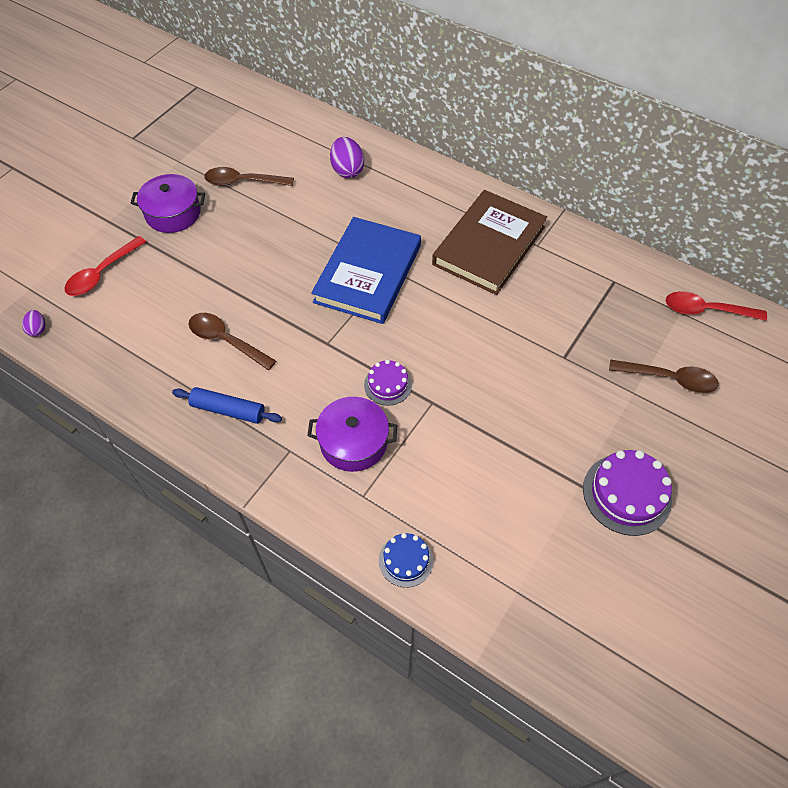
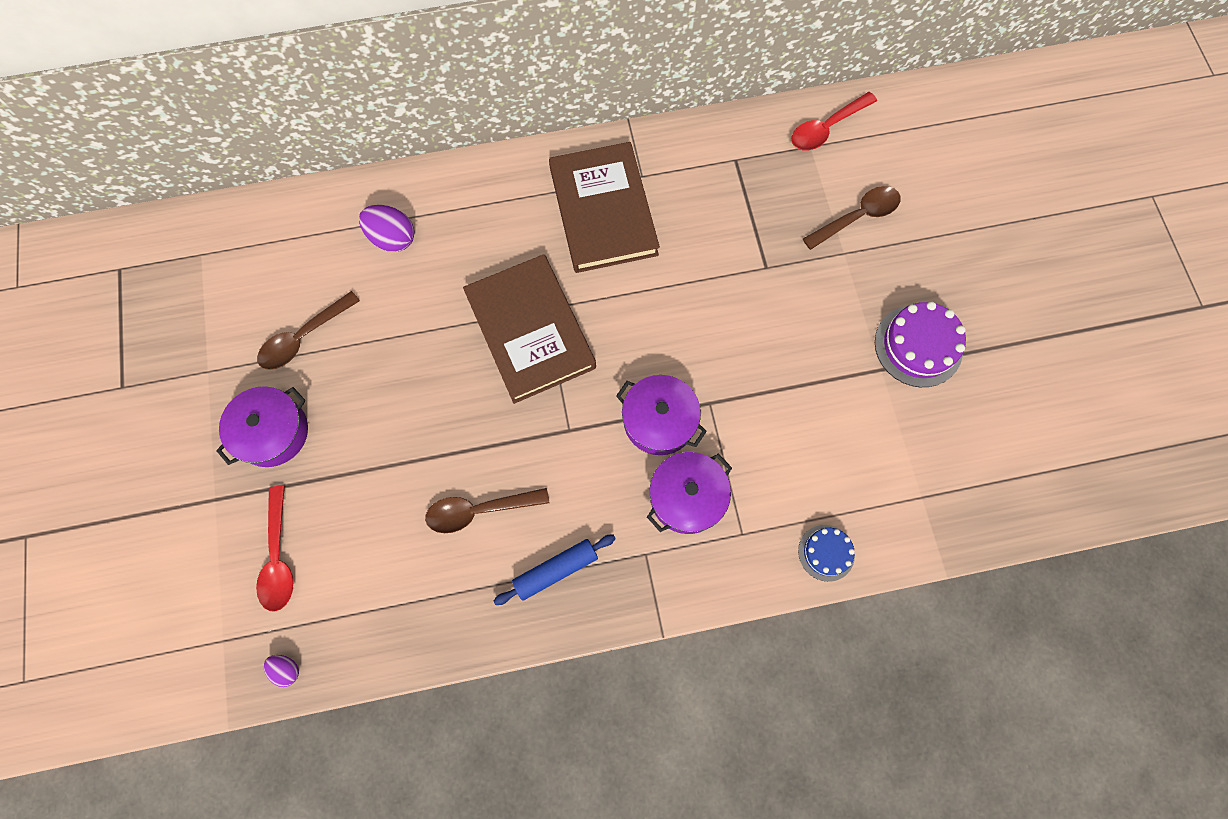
camera: 45 degrees left, 15 degrees up
blue book [311,217,421,324] -> brown book [463,254,596,404]
purple cake [364,360,412,406] -> purple pot [616,375,707,455]

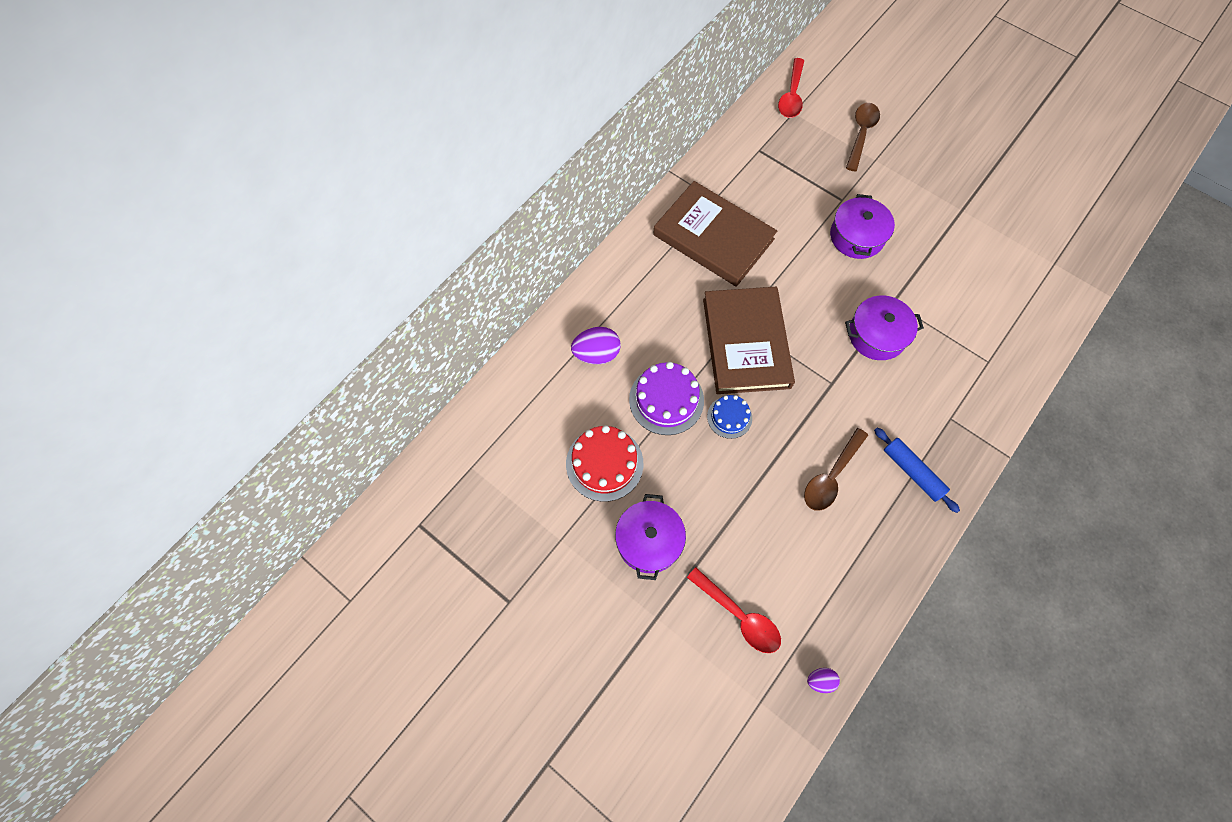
camera: 40 degrees left, 5 degrees down
brown spoon [257,291,360,370] -> red cake [566,425,643,502]
brown book [463,254,596,404] -> brown book turned 60 degrees clockwise [703,287,795,394]
blue rolling pin [494,535,616,605] -> blue rolling pin turned 60 degrees counterclockwise [874,428,960,513]
purple pot [647,452,732,534] -> purple pot moved to [830,194,895,259]
blue cake [798,525,855,582] -> blue cake moved to [707,395,752,439]
purple cake [875,302,966,387] -> purple cake moved to [629,362,704,435]

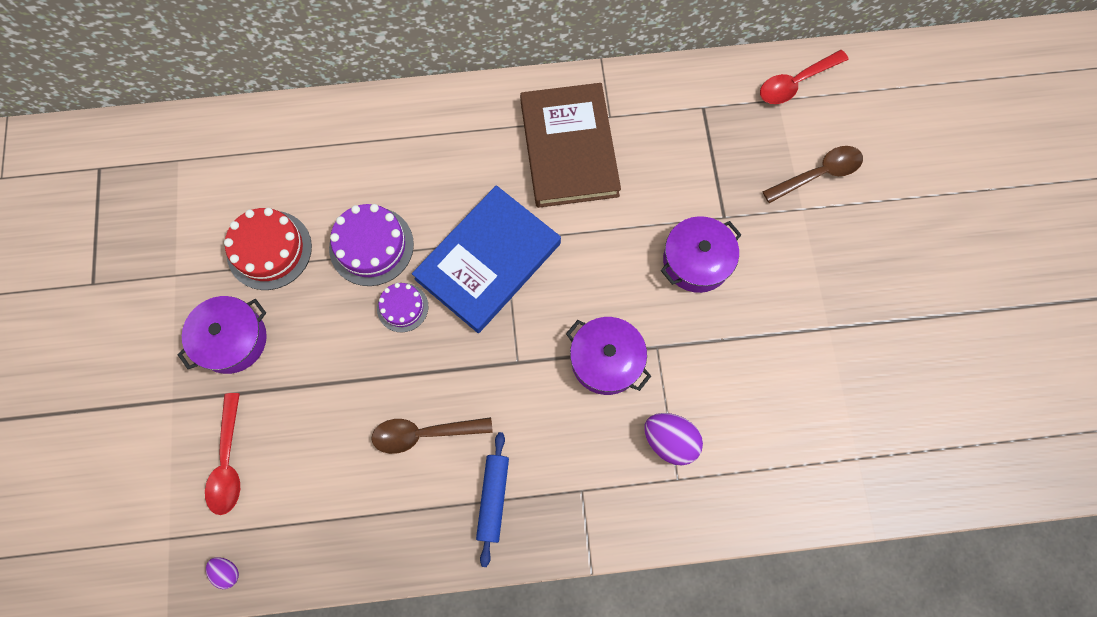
camera: 45 degrees right, 5 degrees up
purple egg [571,327,621,364] -> purple egg moved to [644,413,703,465]
brown book [703,287,795,394] -> blue book [412,185,561,333]
blue cake [707,395,752,439] -> purple cake [377,283,428,332]

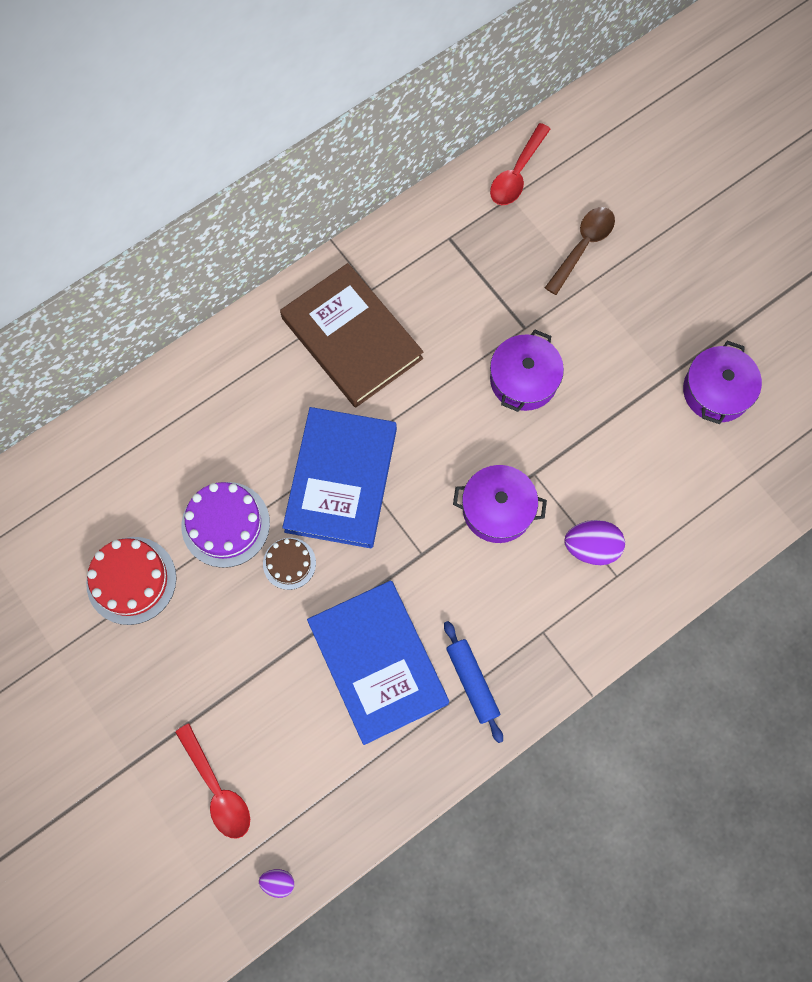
camera: 30 degrees left, 0 degrees up
purple pot [177,296,267,374] -> purple pot moved to [683,341,762,424]
brown spoon [371,417,493,454] -> blue book [307,581,449,745]
purple cake [377,283,428,332] -> brown cake [263,538,316,590]

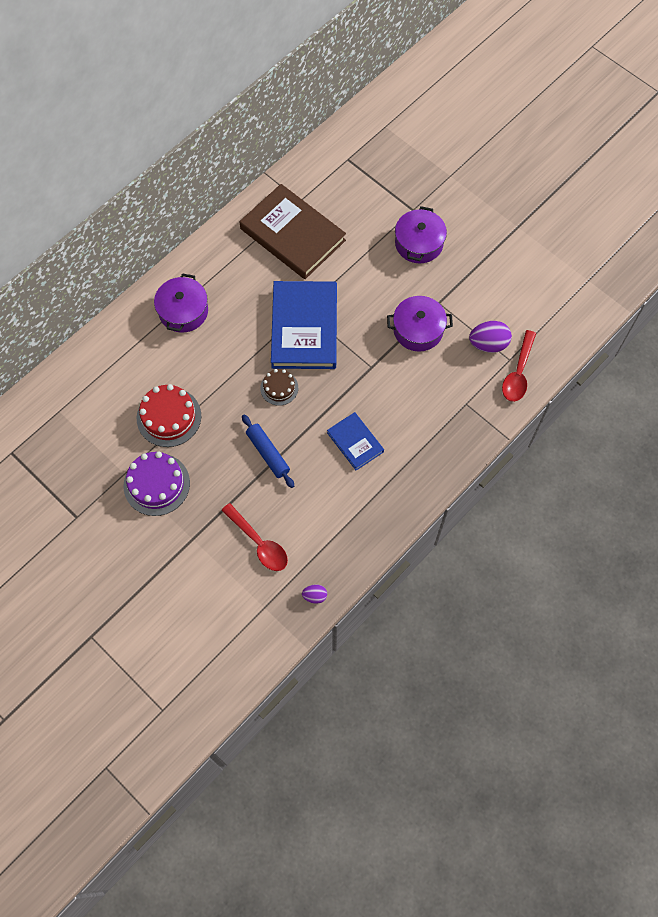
camera: 10 degrees left, 5 degrees down
purple cake [182,482,270,568] -> purple cake moved to [124,452,190,516]
blue book [307,581,449,745] -> blue book [327,412,384,470], size x0.52
blue rolling pin [444,621,503,743] -> blue rolling pin moved to [242,415,294,488]
red spoon [490,123,550,205] -> red spoon moved to [502,330,536,402]
brown spoon [545,207,615,295] -> none
purple pot [683,341,762,424] -> purple pot moved to [154,274,208,333]

